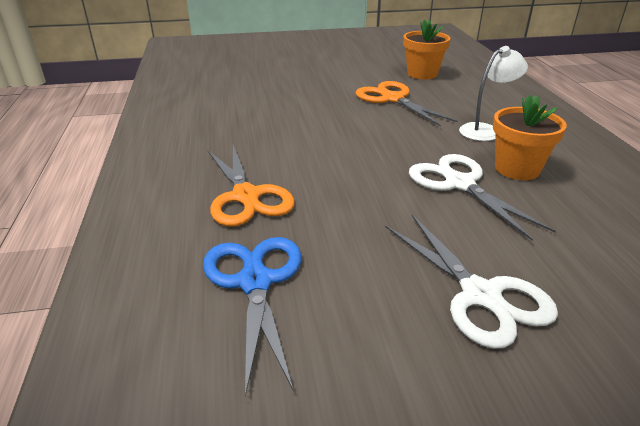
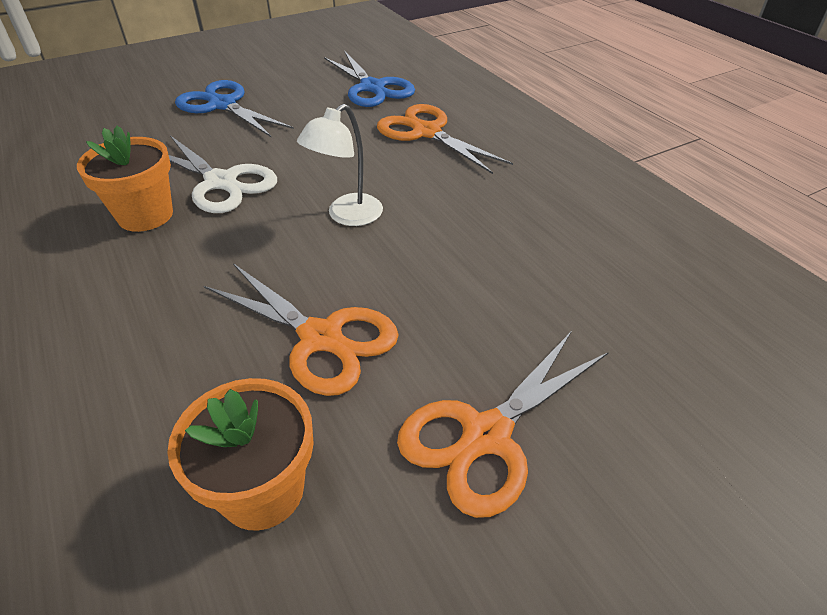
camera: 160 degrees right, 10 degrees up
white scissors [385,215,558,349] -> blue scissors [175,80,294,138]
white lamp [459,46,528,141] -> white lamp moved to [297,104,383,226]
none -> orange scissors [397,331,609,518]

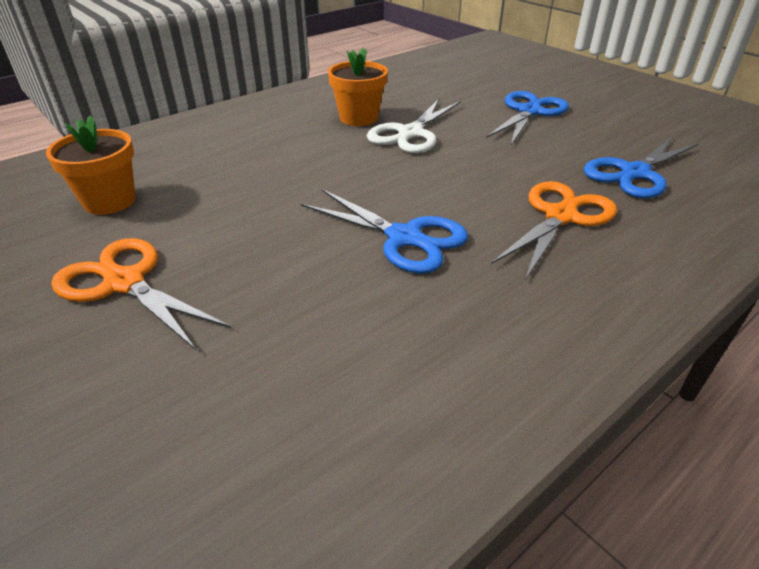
camera: 80 degrees right, 5 degrees down
orange scissors [204,263,398,396] -> none
white lamp [297,104,383,226] -> none
none -> blue scissors [301,189,468,273]

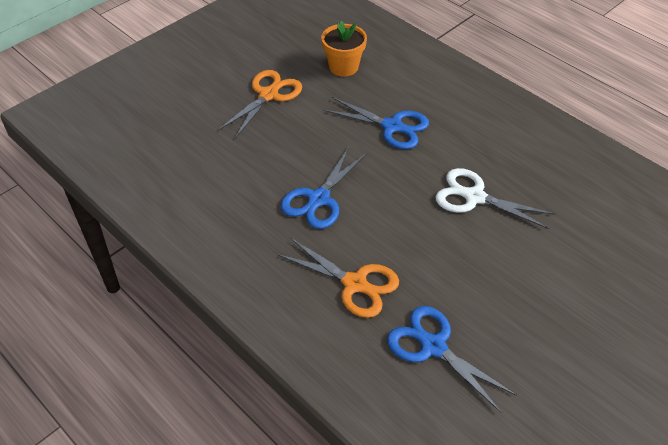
camera: 85 degrees right, 10 degrees up
orange flower pot [328,48,388,126] -> none
blue scissors [486,91,569,145] -> blue scissors moved to [323,97,429,149]

